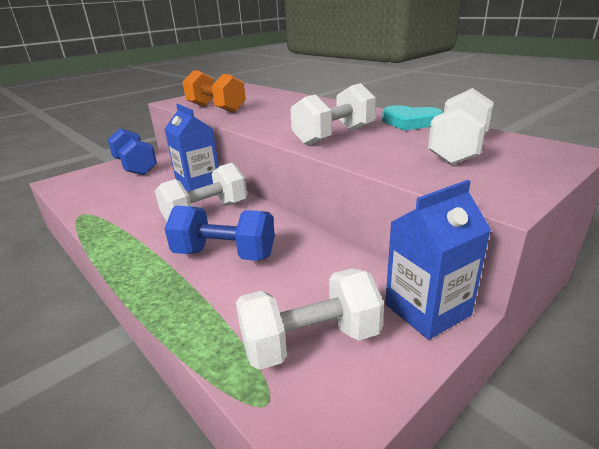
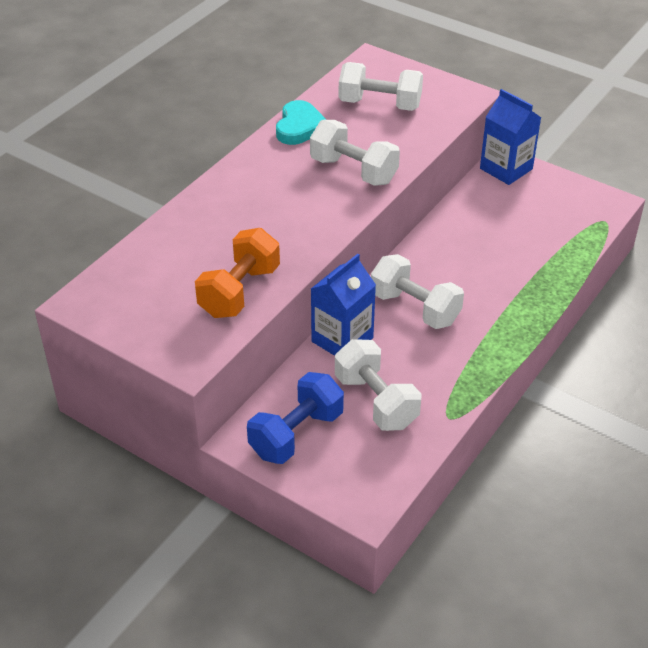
camera: 105 degrees left, 15 degrees up
blue dumbbell [165,206,275,261] -> none
white dumbbell [236,269,384,370] -> white dumbbell moved to [335,339,422,431]

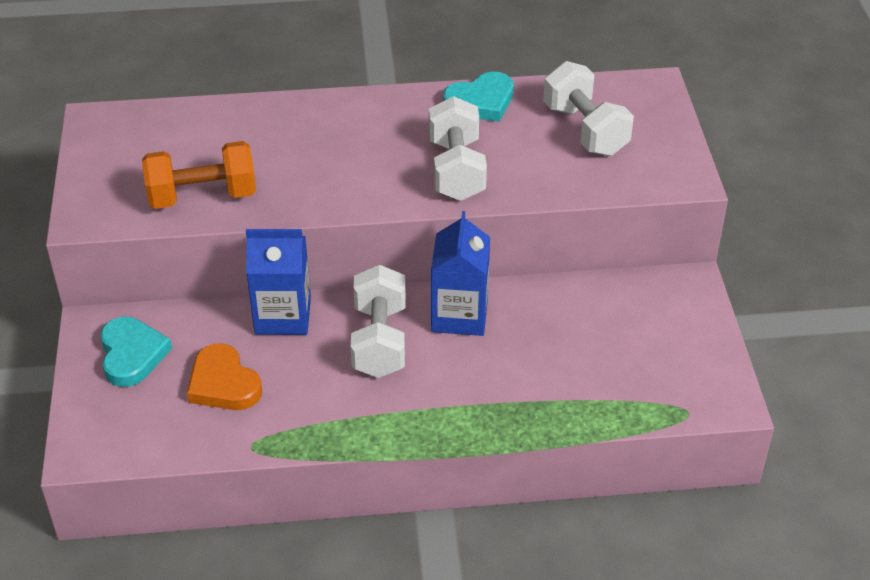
camera: 50 degrees right, 0 degrees up
blue dumbbell [247,372,344,464] -> turquoise heart [100,317,172,387]
white dumbbell [335,339,422,431] -> orange heart [187,343,262,410]
blue carton [480,89,541,185] -> blue carton moved to [431,211,490,336]

